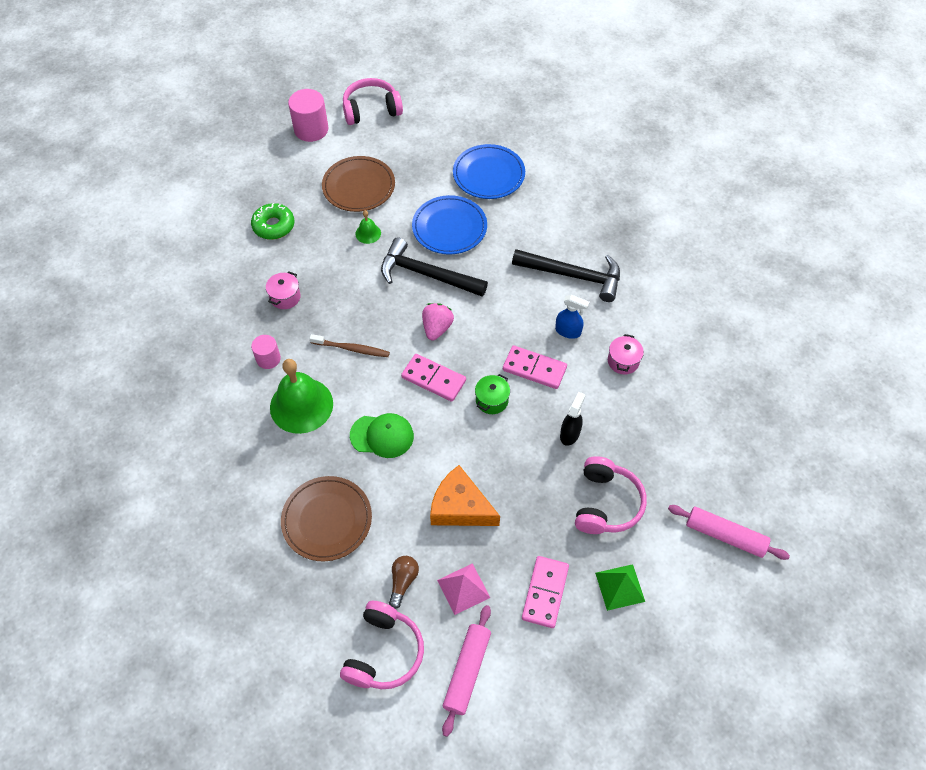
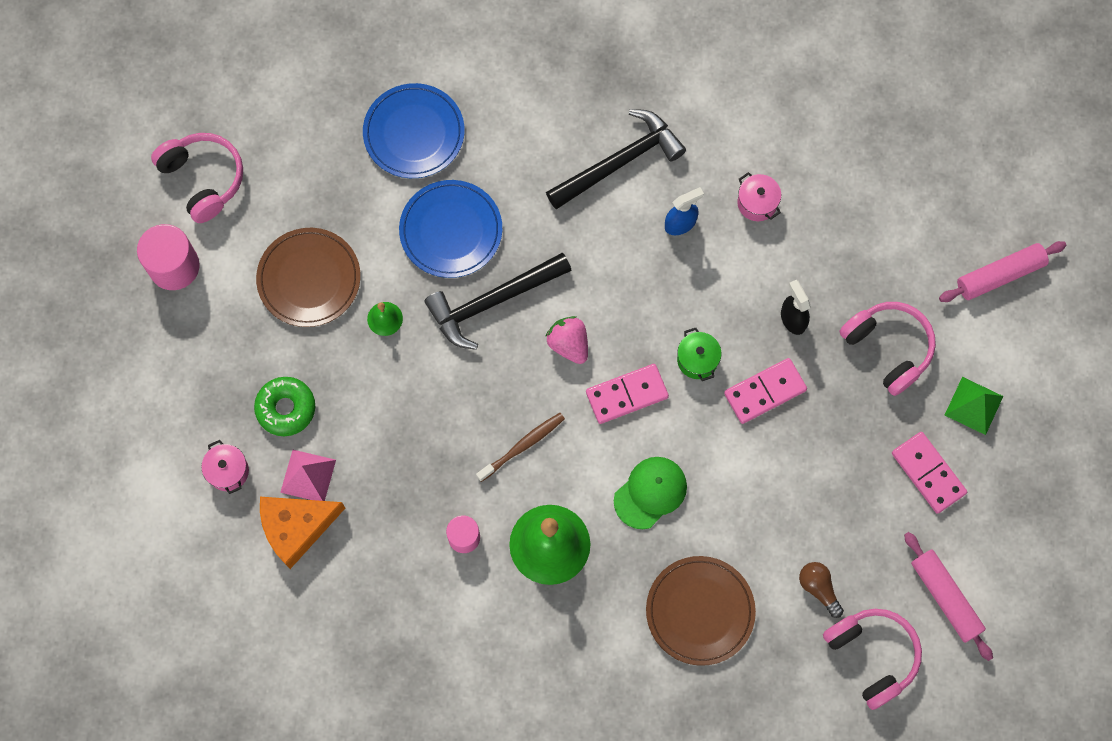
camera: 50 degrees left, 15 degrees up
pink pot [266,271,301,309] -> pink pot moved to [201,440,249,494]
pink headphones [343,78,403,125] -> pink headphones turned 120 degrees clockwise [151,133,243,223]
orange cheese [430,465,500,526] -> orange cheese moved to [260,497,345,569]
pink pyramid [437,563,490,615] -> pink pyramid moved to [280,450,336,501]
pink domino [503,345,567,389] -> pink domino moved to [724,358,807,424]

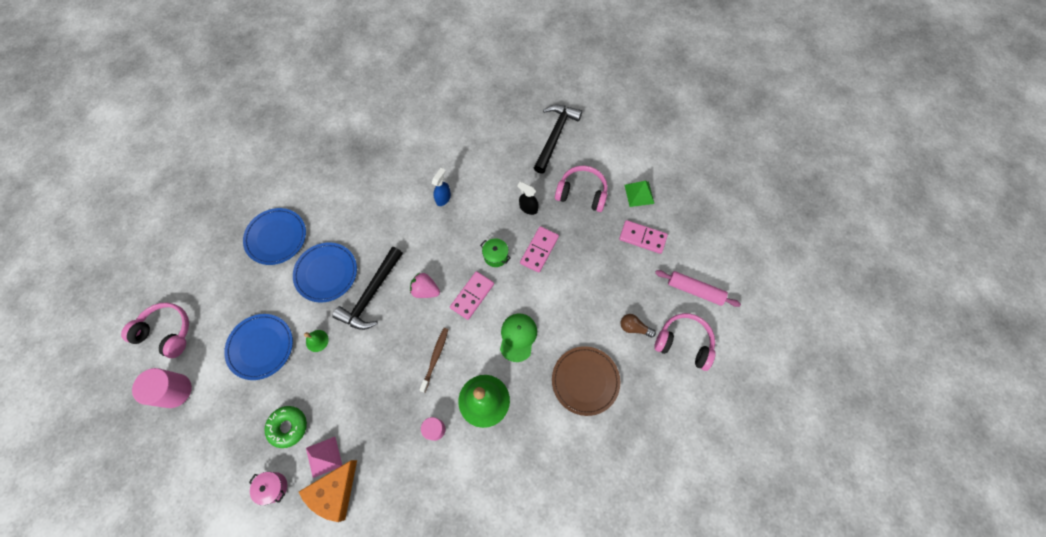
camera: 35 degrees left, 5 degrees down
brown plate [256,228,361,327] -> blue plate [224,314,293,380]
black hammer [546,109,686,209] -> black hammer moved to [534,104,582,174]
pink pot [738,172,781,221] -> none
pink rolling pin [939,241,1066,302] -> none

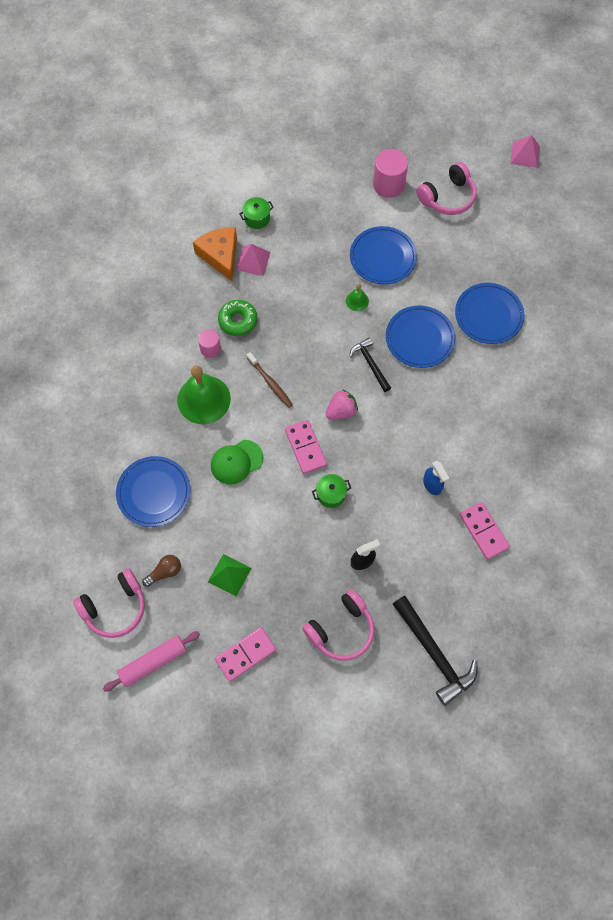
camera: 125 degrees right, 0 degrees up
pink pot [249,472,287,505] -> green pot [239,197,274,229]
green donut [264,406,307,448] -> green donut moved to [218,300,258,336]
black hammer [332,247,403,330] -> black hammer [349,337,391,392], size x0.60
green cap [500,314,537,362] -> green cap turned 105 degrees clockwise [211,440,263,485]
pink domino [520,226,559,273] -> pink domino moved to [459,502,510,560]
brown plate [552,346,620,416] -> blue plate [116,456,190,527]
green pyramid [625,181,654,207] -> green pyramid moved to [208,554,251,596]
none -> pink pyramid [510,135,540,168]

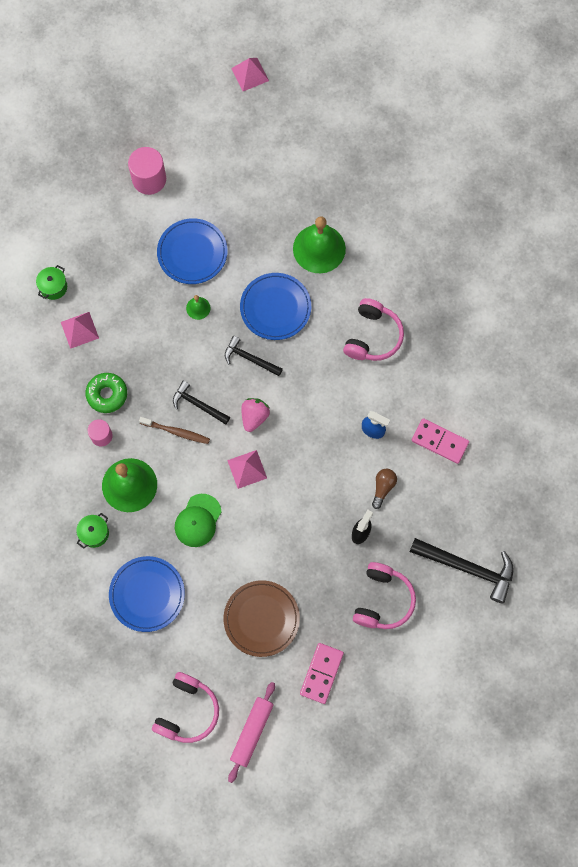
camera: 35 degrees left, 5 degrees up
brown light bulb [142,555,181,587] -> brown light bulb moved to [372,469,397,509]
orange cheese [193,227,237,281] -> none
green pyramid [208,554,251,596] -> brown plate [224,580,300,657]
pink domino [285,420,327,474] -> pink pyramid [227,450,267,489]
green pot [312,474,351,508] -> green pot moved to [76,513,109,549]
pink headphones [416,162,477,215] -> pink headphones moved to [343,298,404,361]
blue plate [455,283,524,344] -> green bell [293,216,346,273]
none -> black hammer [173,381,230,425]

